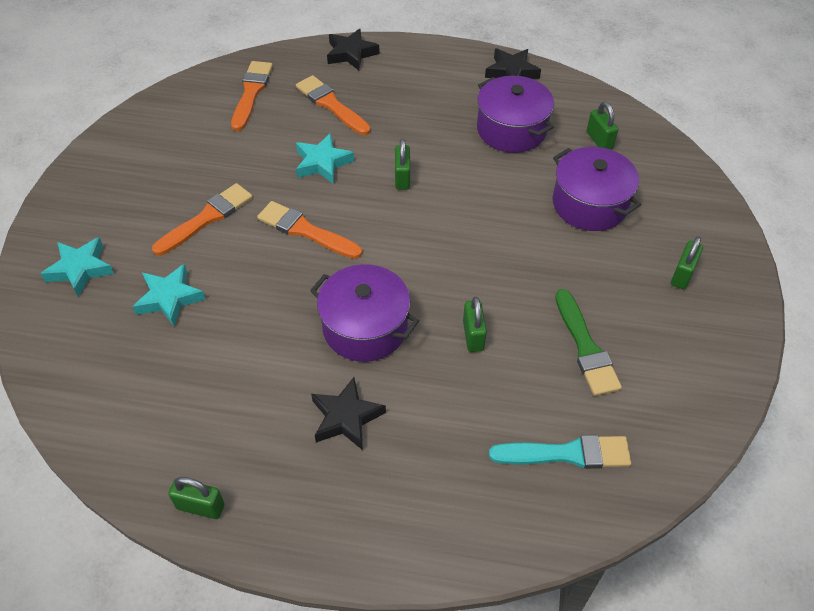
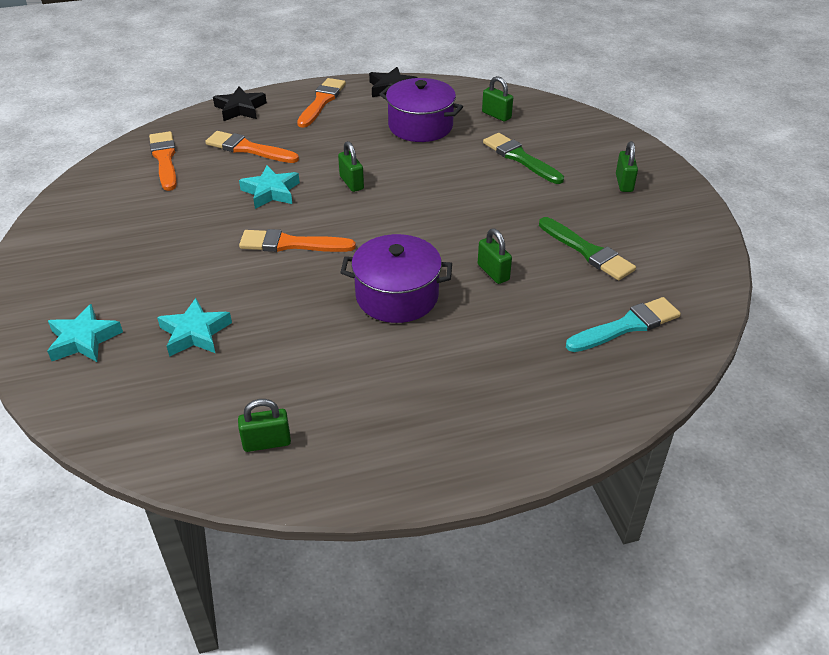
camera: 25 degrees left, 10 degrees down
orange brush [152,183,253,256] -> orange brush moved to [297,78,346,128]
green padlock [168,477,225,519] -> green padlock moved to [238,399,291,452]
black star [311,377,386,450] -> none
purple pot [553,147,641,231] -> green brush [483,133,564,184]

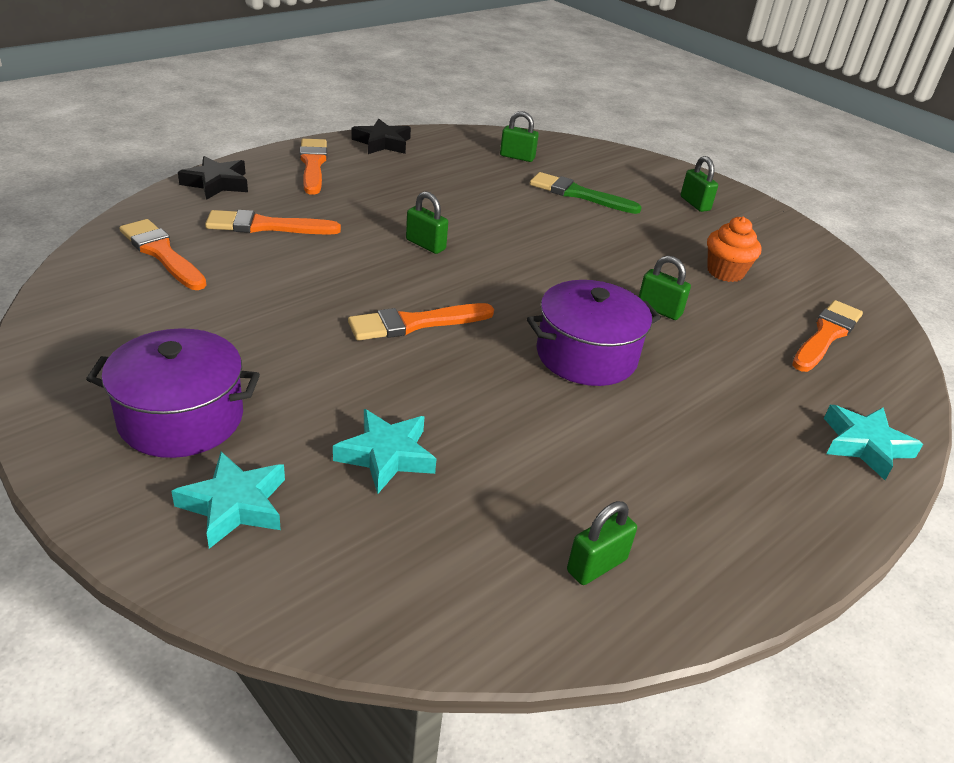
camera: 30 degrees left, 5 degrees down
turquoise star [239,165,300,209] -> turquoise star moved to [824,405,923,480]
purple pot [379,78,463,142] -> purple pot moved to [86,328,260,458]
green brush [539,217,636,280] -> orange cupcake [707,216,761,282]
turquoise brush [566,297,681,352] -> orange brush [792,300,863,372]

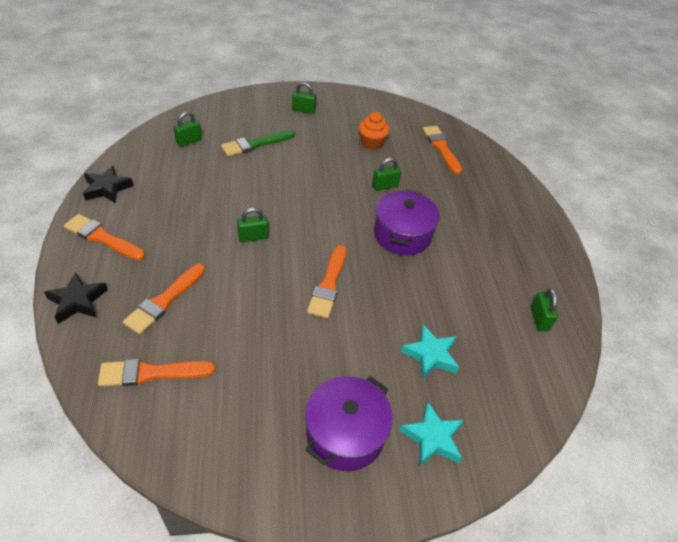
camera: 55 degrees left, 10 degrees up
turquoise star [824,405,923,480] -> none

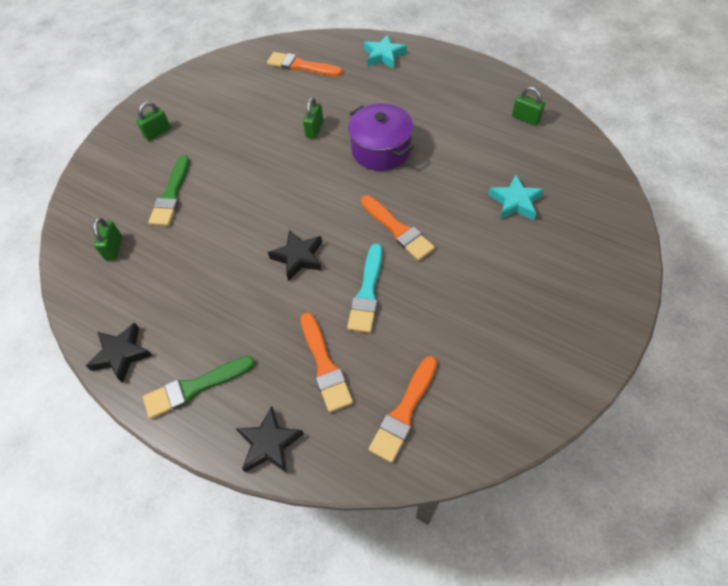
camera: 45 degrees left, 10 degrees up
orange brush [64,214,145,260] -> green brush [143,356,255,419]
green padlock [237,207,268,242] -> black star [268,229,322,281]
purple pot [305,376,393,471] -> none
orange cupcake [359,112,390,150] -> none
turquoise star [399,402,464,467] -> turquoise star moved to [364,34,407,69]
none -> turquoise brush [347,243,383,333]

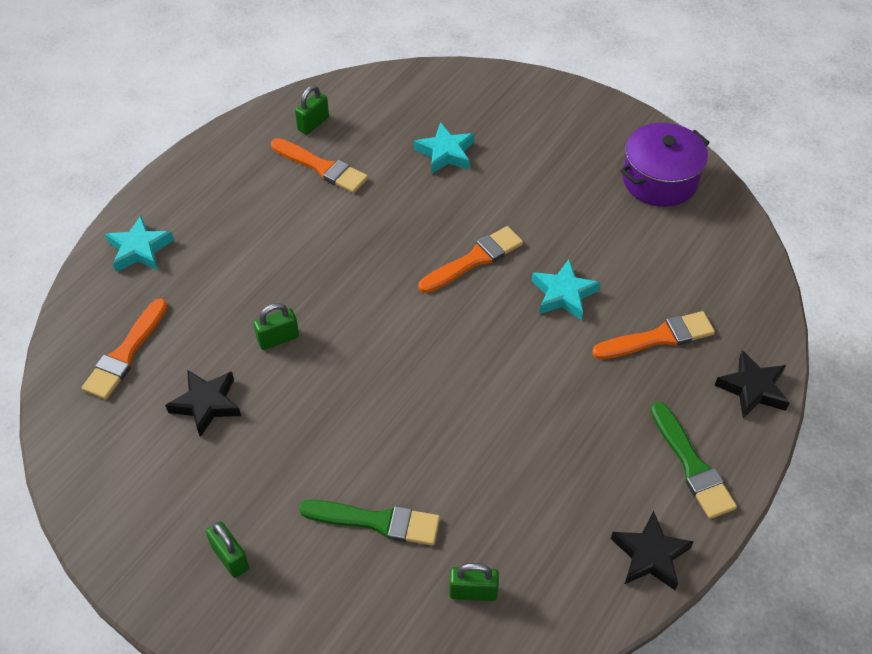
camera: 90 degrees left, 5 degrees down
black star [268,229,322,281] -> black star moved to [165,370,241,437]
green padlock [303,97,323,139] -> green padlock turned 45 degrees counterclockwise [253,303,299,350]
turquoise brush [347,243,383,333] -> turquoise star [532,260,600,320]
purple pot [348,103,414,171] -> purple pot moved to [620,123,710,207]
orange brush [369,356,437,463] -> orange brush moved to [271,138,368,193]

